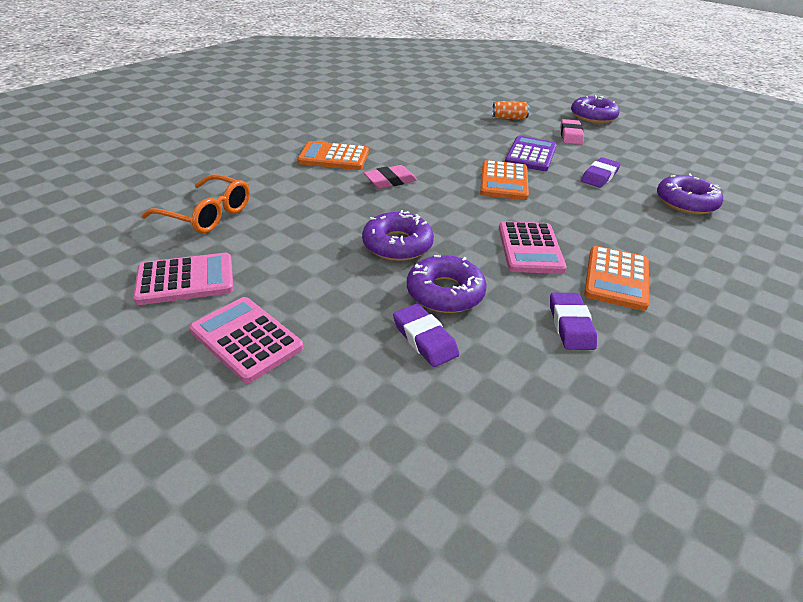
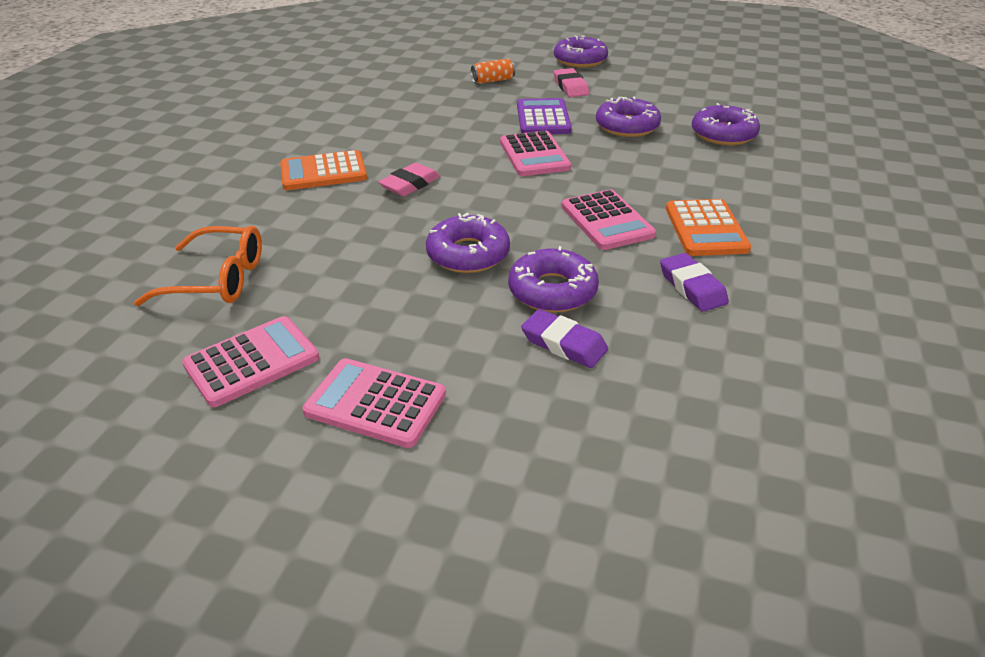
camera: 20 degrees left, 0 degrees up
orange calculator [480,160,529,200] -> pink calculator [500,131,571,176]
purple eraser [581,157,621,188] -> purple donut [596,96,661,137]

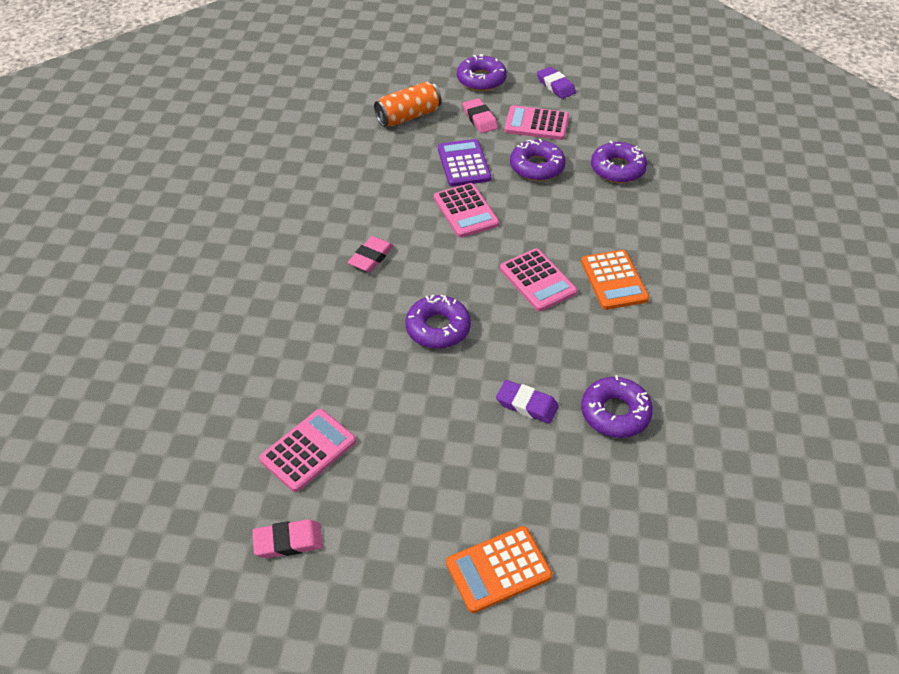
camera: 10 degrees left, 10 degrees up
orange glasses [134,226,262,306] -> none
orange calculator [280,150,367,190] -> orange calculator moved to [446,526,552,613]
pink calculator [302,358,446,448] -> pink calculator moved to [504,105,569,140]
orange can [471,58,515,84] -> orange can [374,82,441,127], size x1.67
purple donut [508,246,599,313] -> purple donut moved to [581,375,653,438]
purple eraser [660,253,729,312] -> purple eraser moved to [537,67,576,99]
none -> pink eraser [253,519,323,558]

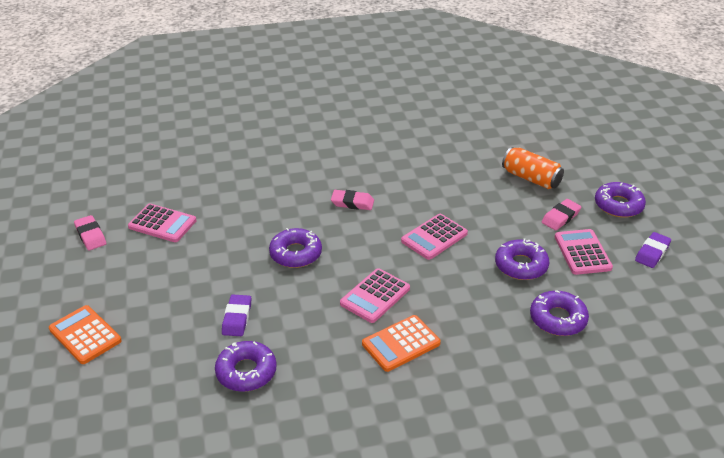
camera: 70 degrees right, 10 degrees down
purple calculator [438,139,491,187] -> none

